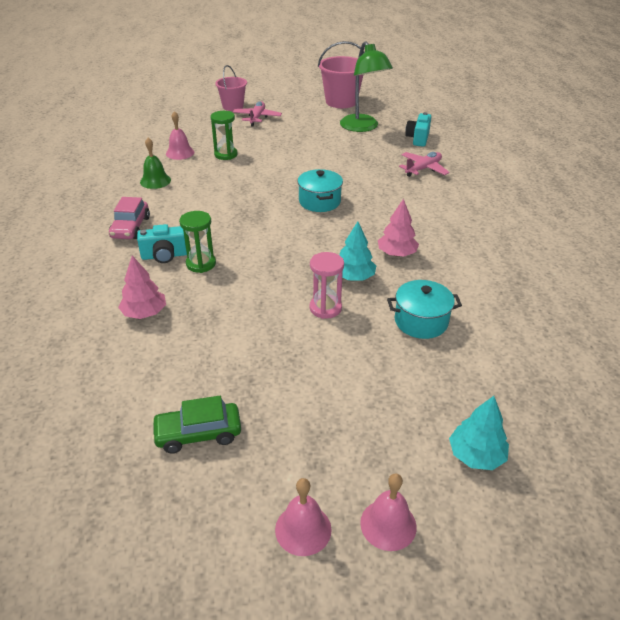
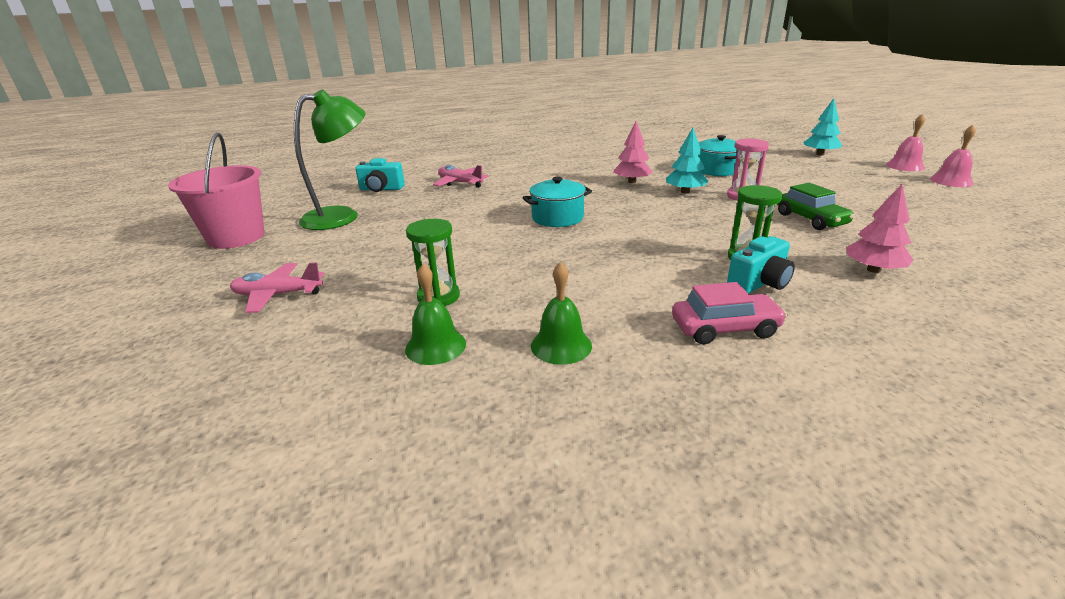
camera: 100 degrees left, 10 degrees down
turquoise camera [137,224,187,263] -> turquoise camera turned 75 degrees clockwise [727,236,795,294]
green car [151,396,241,454] -> green car moved to [777,183,855,230]
pink bell [166,111,194,160] -> green bell [405,264,466,365]
pink bucket [215,65,247,111] -> none

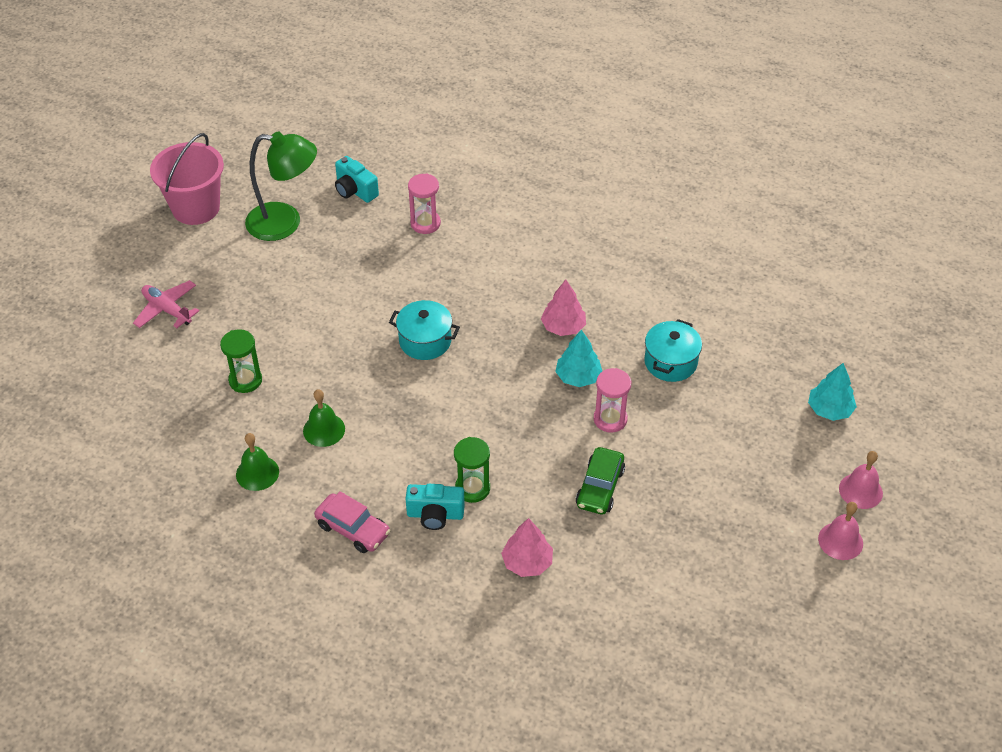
camera: 40 degrees right, 20 degrees up
green bell [405,264,466,365] -> green bell moved to [303,389,345,447]
pink plane [433,165,489,188] -> pink hourglass [408,173,441,234]

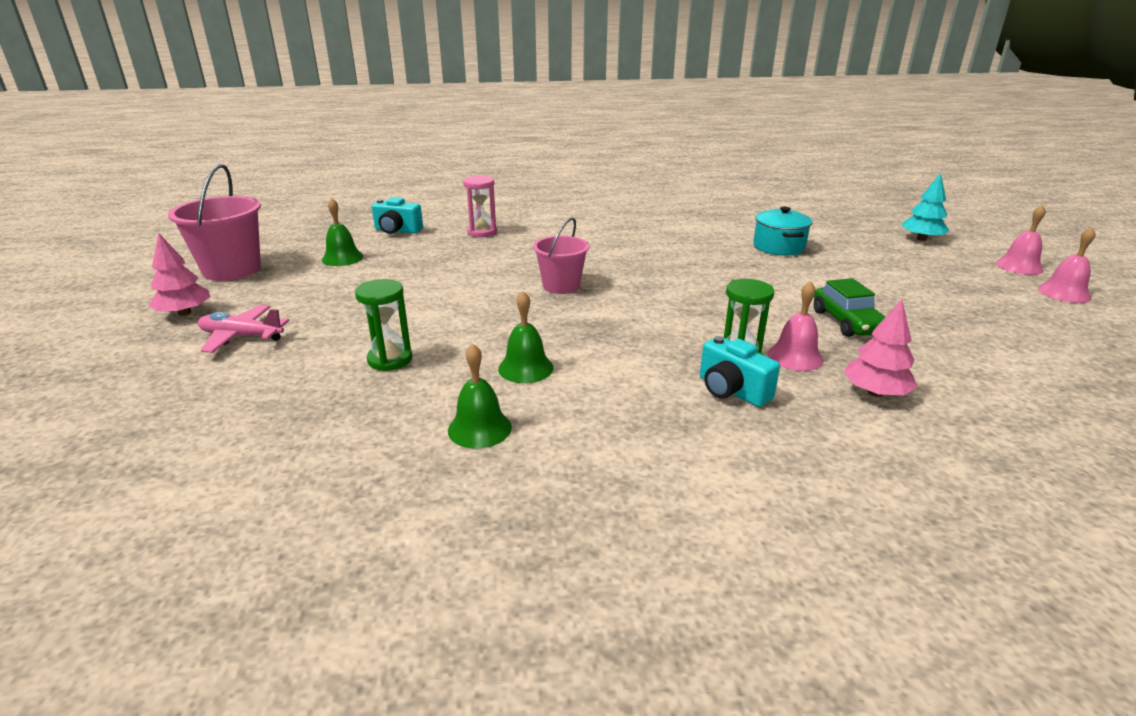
camera: 30 degrees left, 20 degrees down
green lamp [245,132,317,241] -> green bell [322,198,363,266]
pink car [314,491,390,553] -> none
turquoise pot [389,300,460,360] -> pink bucket [533,217,589,294]
turquoise camera [406,484,465,530] -> turquoise camera turned 75 degrees clockwise [700,336,780,407]
pink tree [541,280,586,336] -> pink tree moved to [149,232,210,316]
turquoise tree [555,330,602,387] -> none
pink hourglass [594,368,631,433] -> none
none -> pink bell [767,281,823,371]

